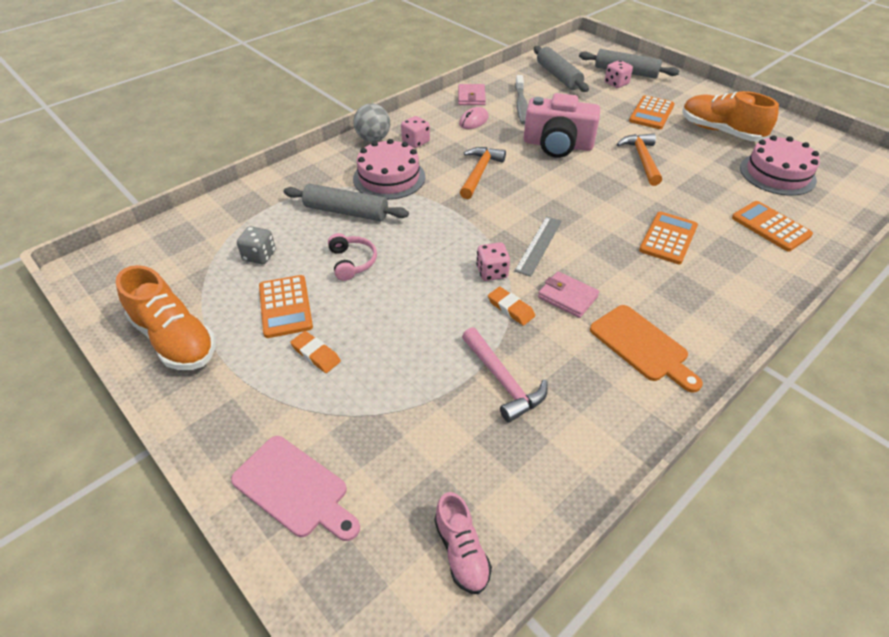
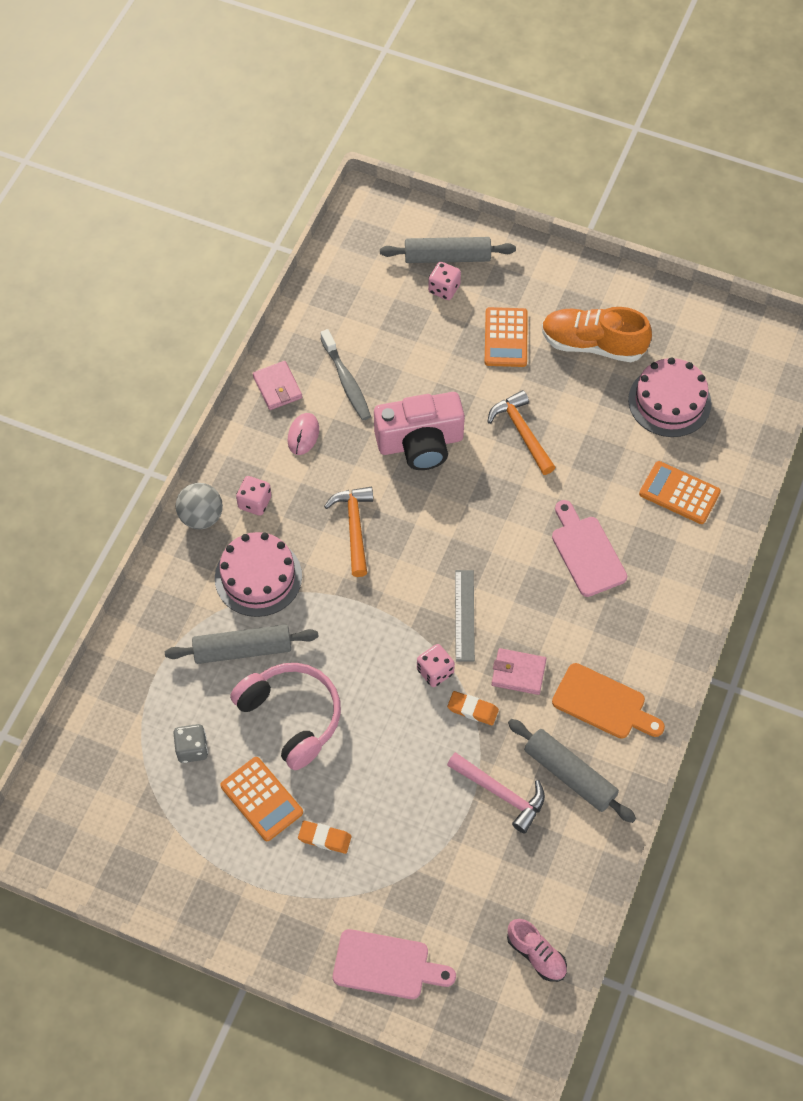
camera: 25 degrees left, 15 degrees up
orange shoe [116,265,216,370] -> none
pink headphones [328,233,377,281] -> pink headphones [230,663,341,770], size x1.80
grey rolling pin [534,46,589,92] -> grey rolling pin moved to [508,719,636,823]
orange calculator [639,212,698,264] -> pink cutting board [552,500,627,597]

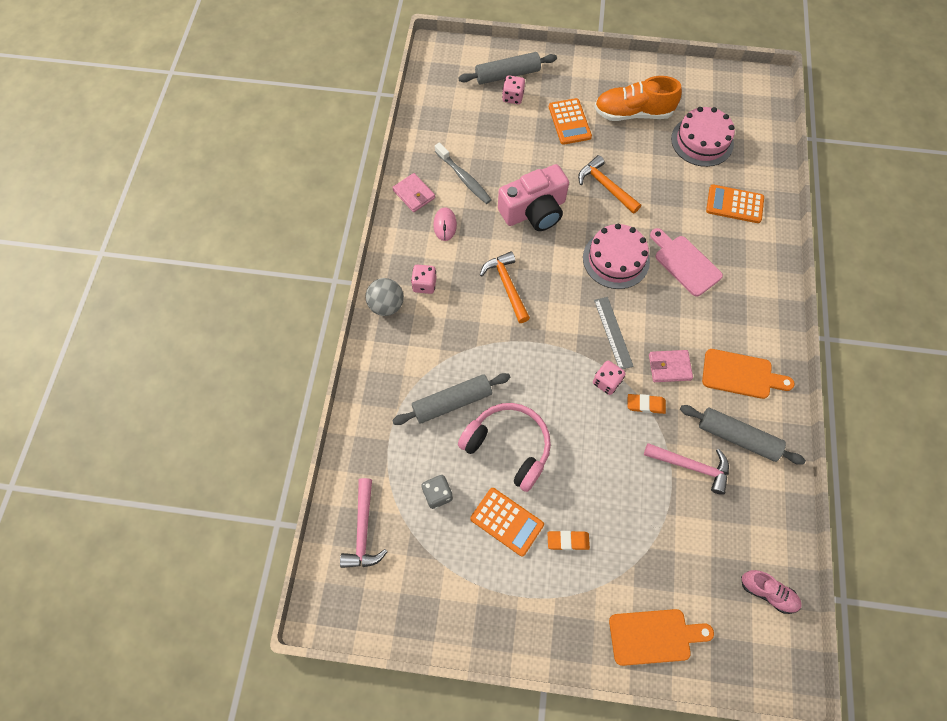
camera: 15 degrees left, 5 degrees up
pink cake [215,532,302,617] -> pink cake moved to [583,224,650,289]
pink cutting board [333,929,456,999] -> orange cutting board [609,609,714,666]
none -> pink hammer [340,478,388,568]

